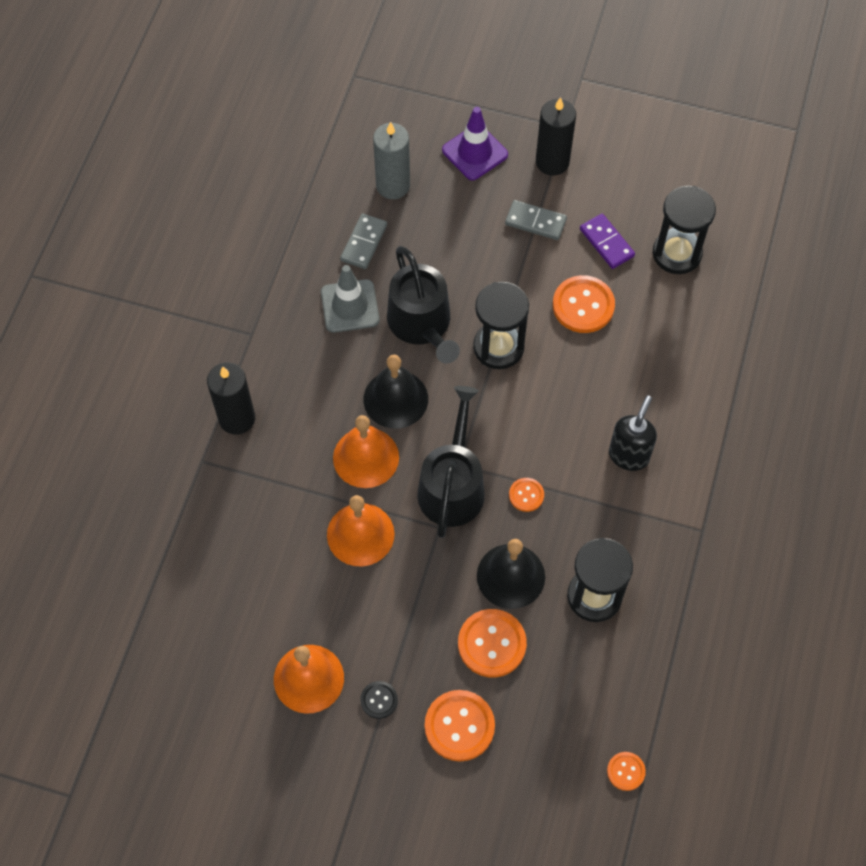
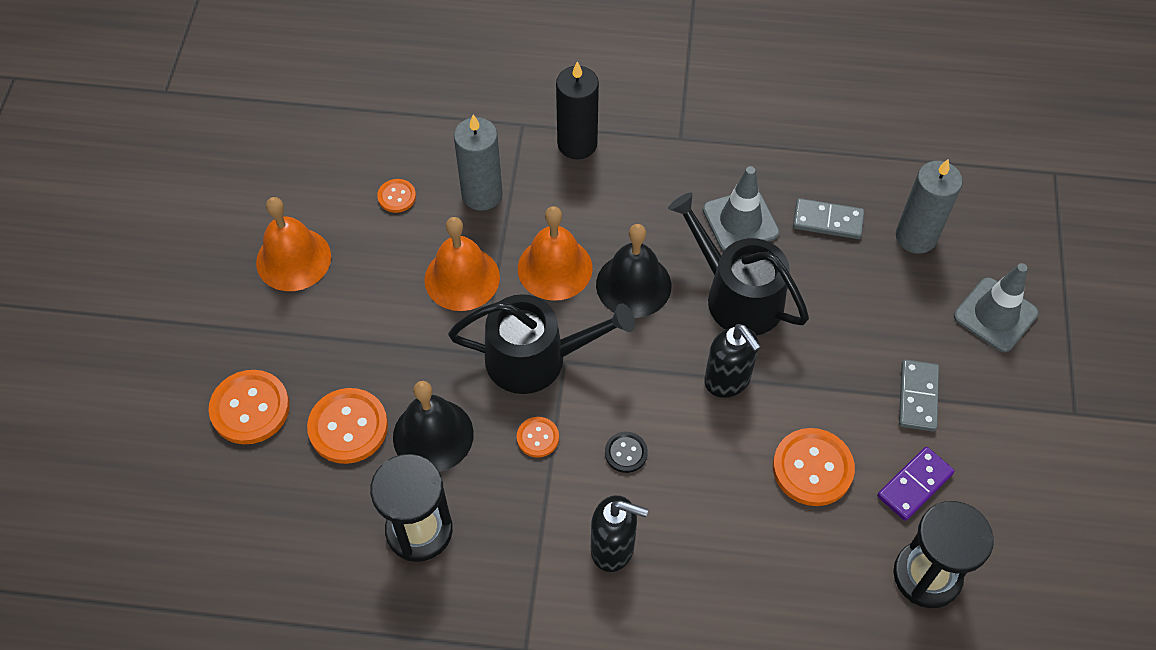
camera: 80 degrees right, 5 degrees down
black button [360,681,398,719] -> black button moved to [605,432,648,473]
black watering can [387,246,460,364] -> black watering can turned 75 degrees clockwise [668,192,809,336]
purple traffic cone [442,107,508,180] -> grey traffic cone [954,263,1039,352]
black hourglass [473,282,529,369] -> black soap dispenser [704,324,761,398]
black candle [536,97,576,176] -> none
orange button [607,752,646,791] -> orange button moved to [377,179,416,213]
none -> grey candle [454,114,503,211]

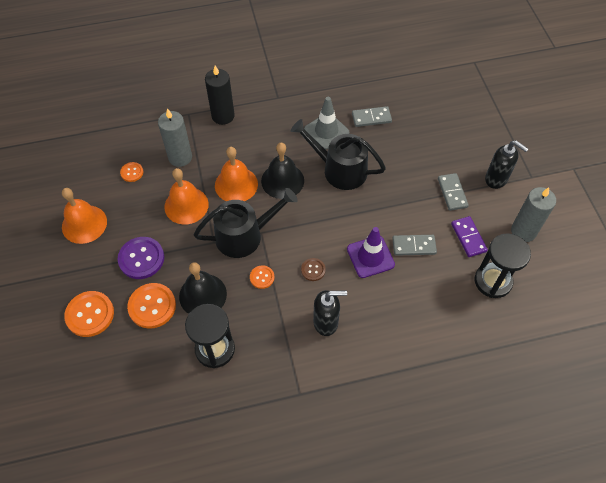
camera: 20 degrees left, 0 degrees up
black button [605,432,648,473] -> brown button [301,258,326,281]
black soap dispenser [704,324,761,398] -> black soap dispenser moved to [485,140,529,189]
orange button [773,428,855,506] -> grey domino [392,235,437,256]
purple domino [877,447,955,521] -> purple domino turned 45 degrees counterclockwise [451,216,488,257]
grey candle [896,159,963,254] -> grey candle moved to [511,187,556,242]
grey traffic cone [954,263,1039,352] -> none
none -> purple button [118,237,164,279]
none -> purple traffic cone [347,227,395,278]

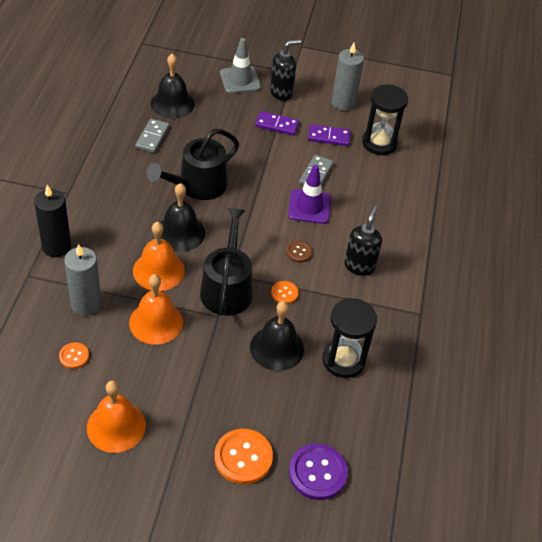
camera: 70 degrees left, 10 degrees down
purple button [118,237,164,279] -> purple button moved to [289,444,348,500]
orange button [127,283,176,329] -> none
grey traffic cone [304,97,349,150] -> grey traffic cone moved to [220,38,261,93]
grey domino [438,173,469,211] -> purple domino [255,111,299,136]
none -> black bell [151,53,195,119]

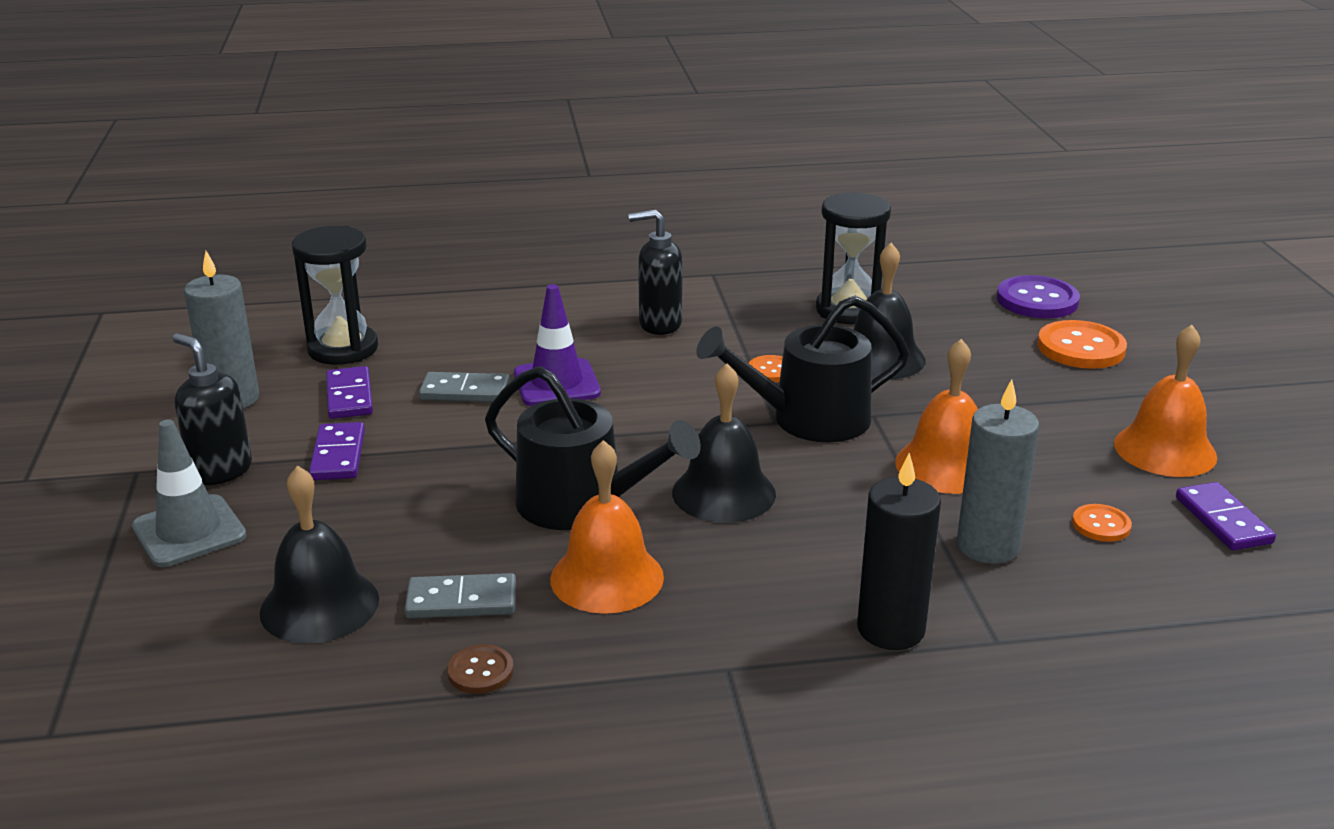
camera: 105 degrees left, 20 degrees down
orange bell [133,222,185,291] -> orange bell moved to [550,440,664,614]
brown button [286,241,313,262] -> brown button moved to [447,644,514,694]
none -> purple domino [1176,482,1276,551]

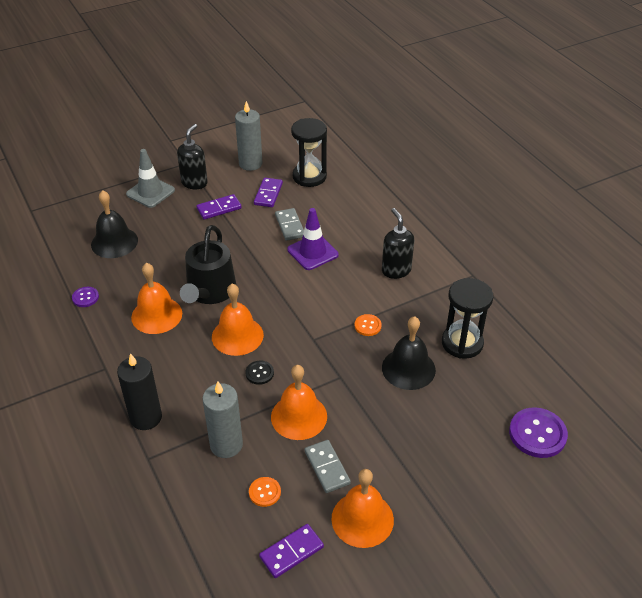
camera: 70 degrees right, 15 degrees up
purple domino [326,366,373,419] -> purple domino turned 45 degrees counterclockwise [254,178,283,207]
grey domino [404,573,516,619] -> grey domino moved to [305,440,351,493]
brown button [447,644,514,694] -> purple button [72,287,99,307]
black bell [672,363,776,523] -> orange bell [212,283,264,356]
black watering can [696,296,909,442] -> none
orange button [1037,320,1127,369] -> none
none -> black button [245,361,274,385]

